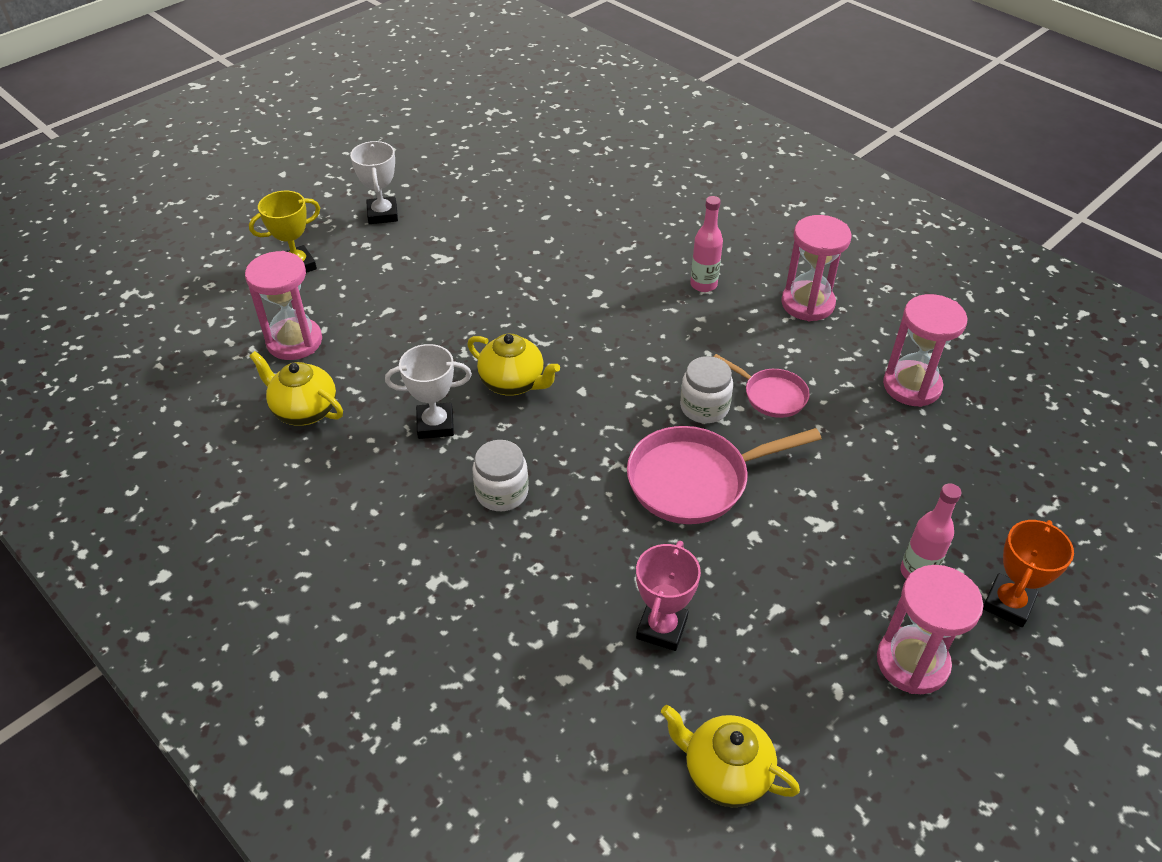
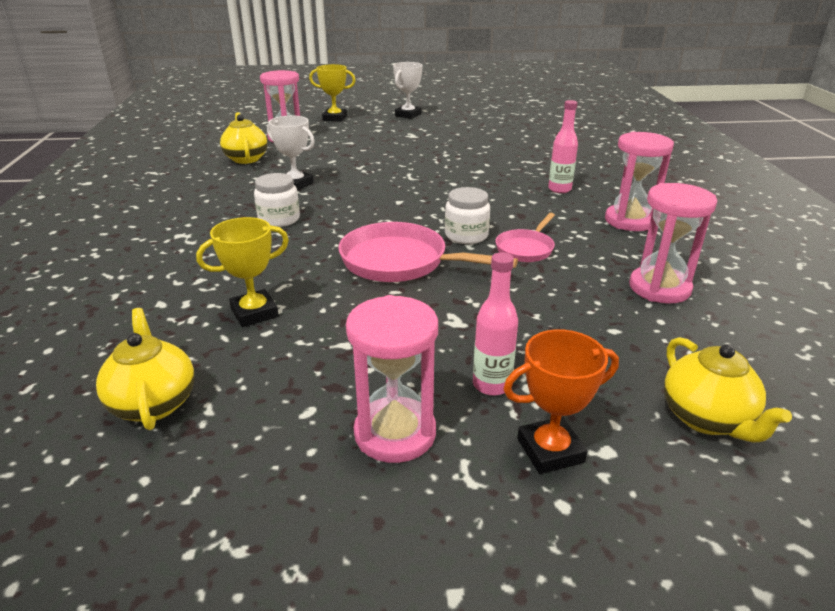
camera: 40 degrees right, 15 degrees down
yellow teapot [467,334,560,396] -> yellow teapot moved to [664,337,792,443]
pink trophy [636,541,701,651] -> yellow trophy [196,217,289,327]
pink pan [713,354,810,418] -> pink pan turned 45 degrees clockwise [496,213,555,262]

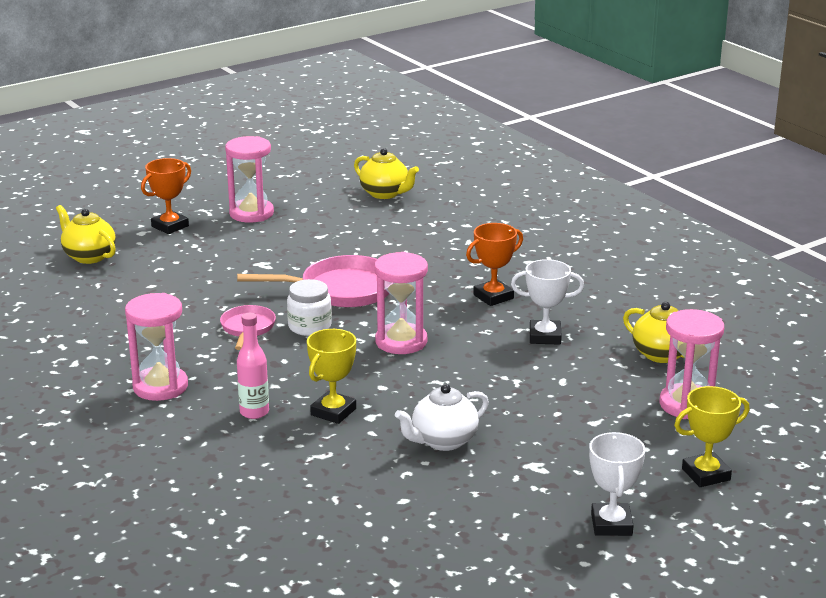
camera: 150 degrees right, 5 degrees down
yellow trophy [196,217,289,327] -> yellow trophy moved to [307,329,356,424]
white jar [254,173,300,227] -> orange trophy [466,223,523,306]
pink bottle [473,252,518,396] -> none
pink hourglass [629,183,717,303] -> pink hourglass moved to [374,252,428,354]
none -> white teapot [395,384,489,451]

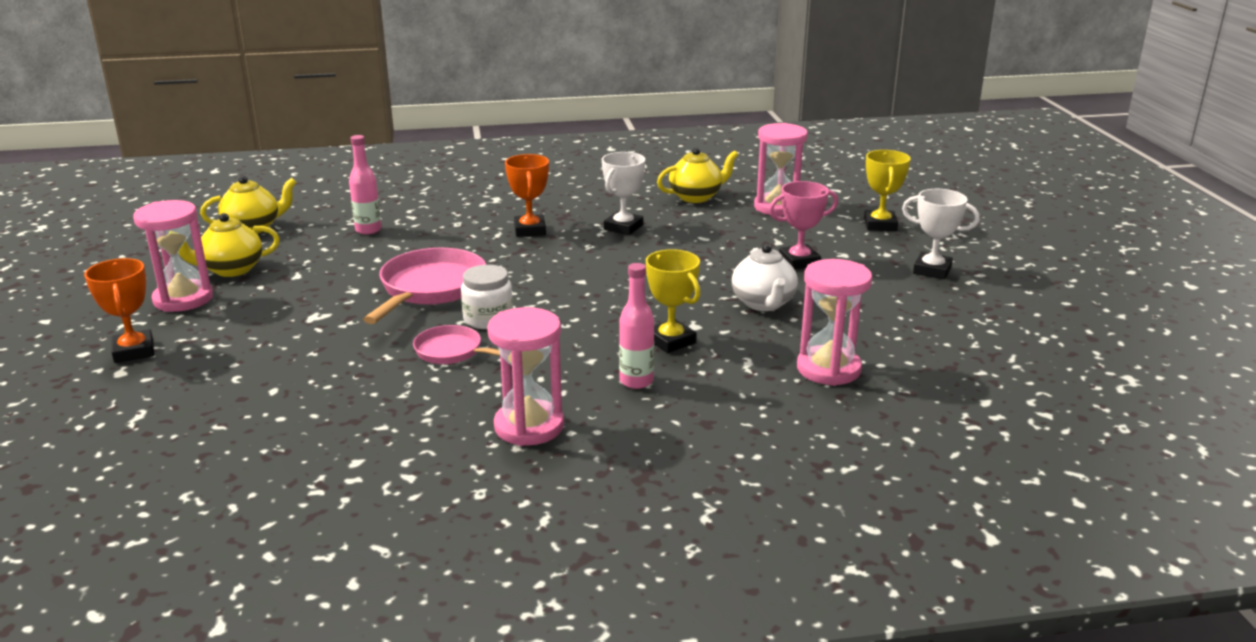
camera: 65 degrees left, 0 degrees up
yellow teapot [56,205,116,264] -> yellow teapot moved to [179,213,280,277]
pink hourglass [374,252,428,354] -> pink hourglass moved to [797,259,872,386]
none -> pink bottle [349,135,381,235]
none -> pink trophy [769,181,838,270]

